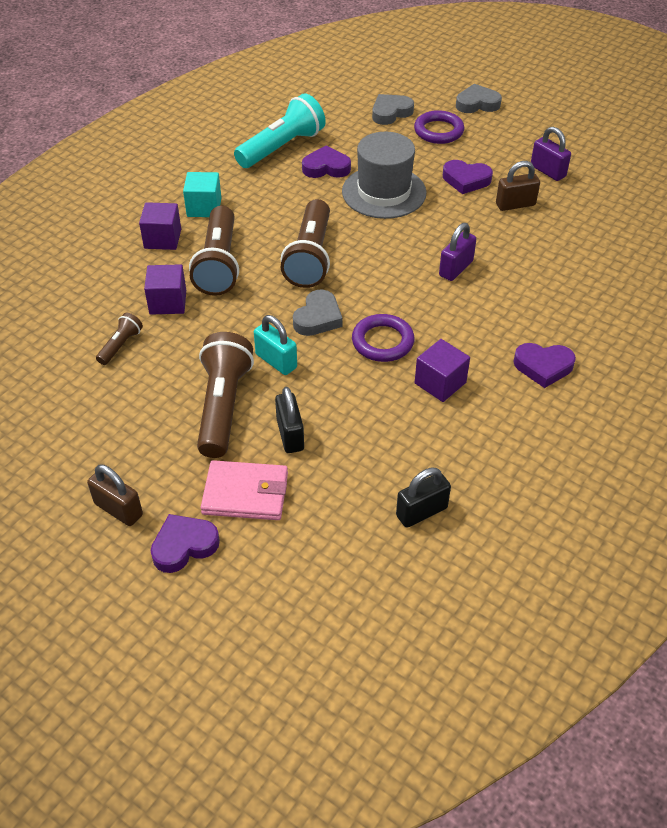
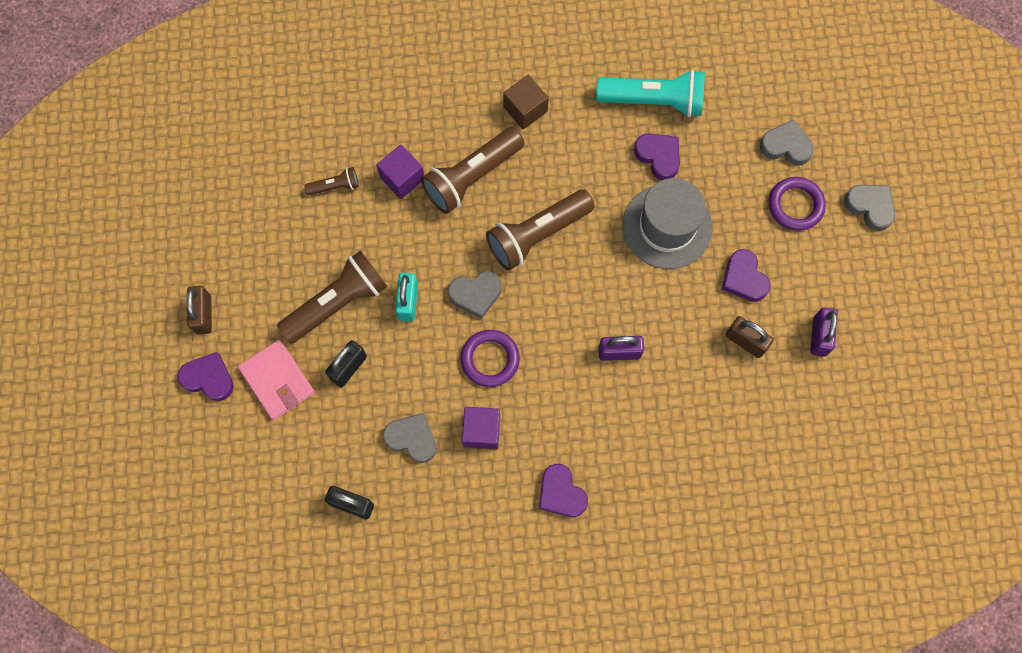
camera: 50 degrees right, 25 degrees up
purple cube [139,202,181,250] -> none
turquoise cube [183,172,221,217] -> brown cube [503,75,549,129]
none -> grey heart [383,413,437,463]

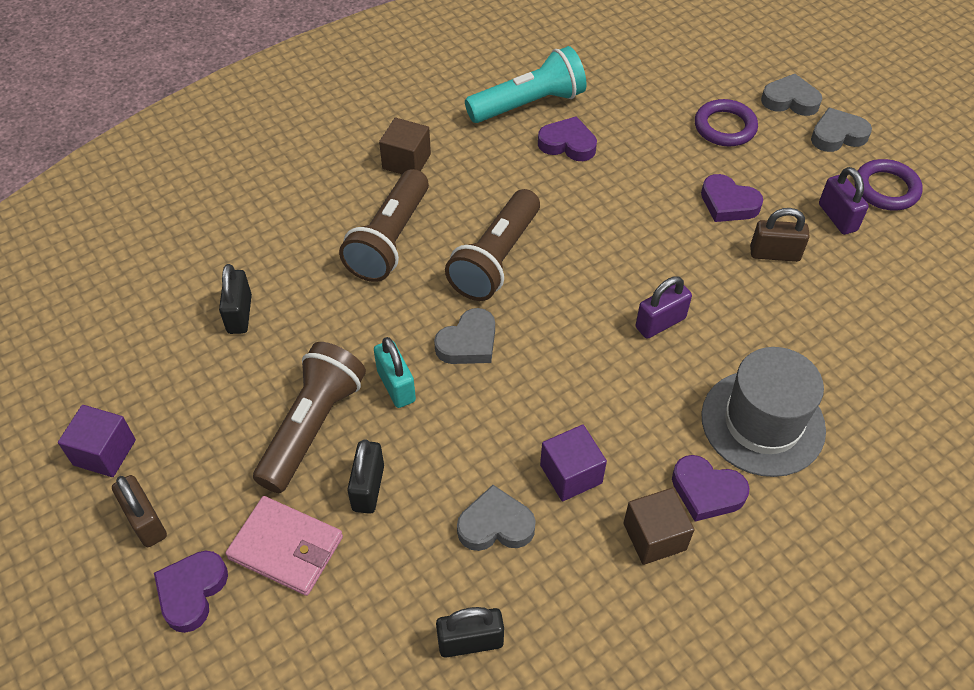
camera: 30 degrees left, 20 degrees down
purple heart [177,352,234,401] -> purple heart turned 60 degrees counterclockwise [154,551,228,633]
brown flashlight [305,167,359,195] -> black padlock [219,264,252,334]
purple cube [376,144,424,199] -> purple cube moved to [58,405,136,477]
purple ring [461,330,520,387] -> purple ring moved to [854,159,923,211]
grey hat [623,178,713,269] -> grey hat moved to [701,347,826,477]
grey heart [760,120,814,165] -> grey heart moved to [811,108,872,152]
none -> brown cube [623,488,694,565]

